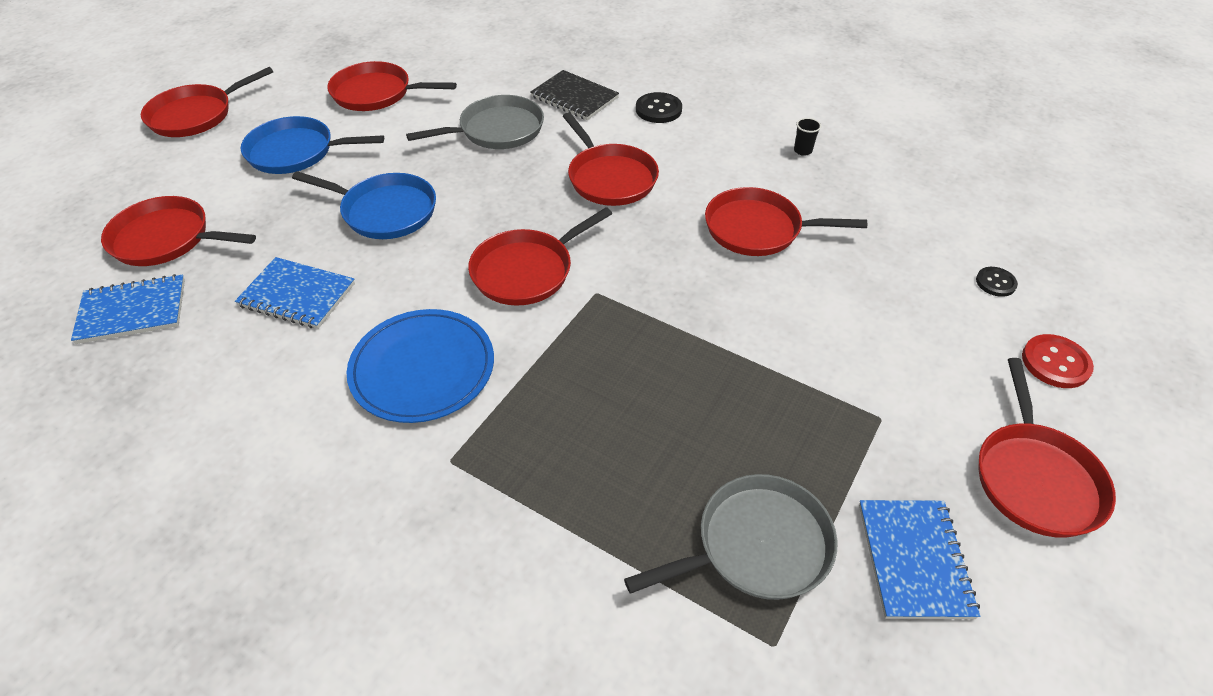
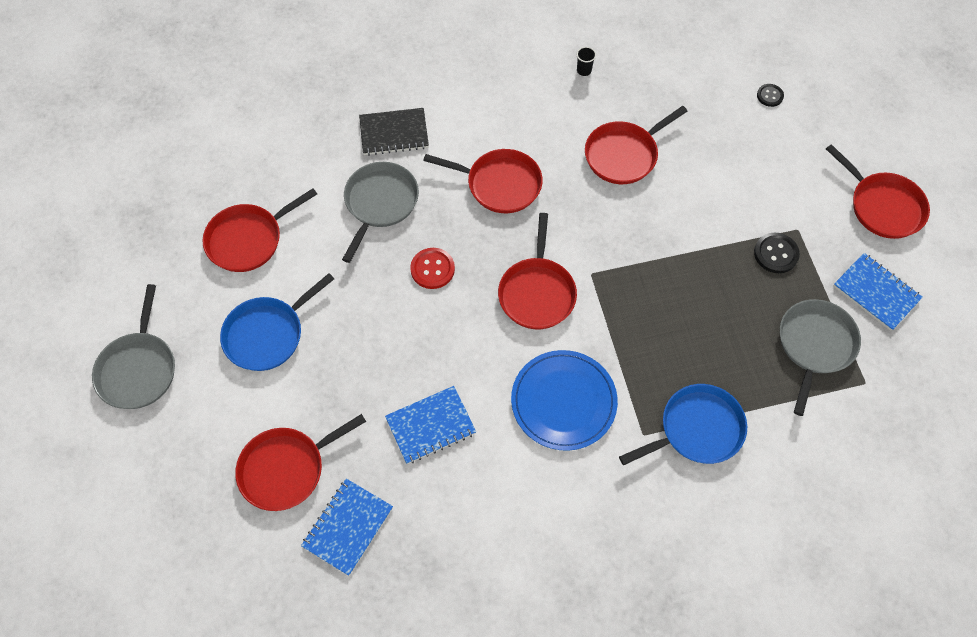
camera: 45 degrees left, 15 degrees up
red pan [141,67,273,137] -> grey pan [92,284,175,409]
blue pan [292,171,436,239] -> blue pan moved to [619,384,747,465]
black button [636,92,682,123] -> black button moved to [754,233,800,273]
red button [1022,334,1094,388] -> red button moved to [410,248,455,289]

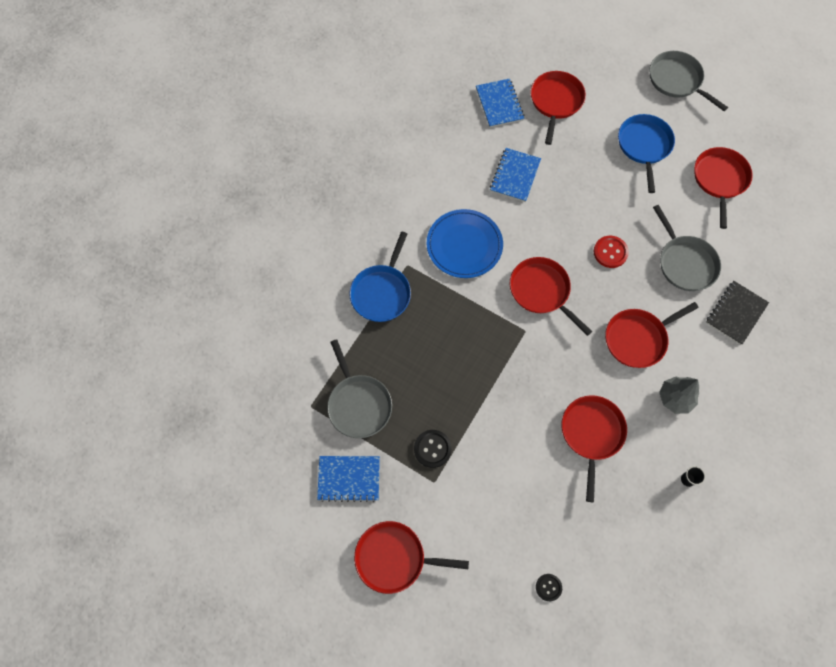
camera: 135 degrees right, 5 degrees up
none -> grey tree [659,376,699,414]

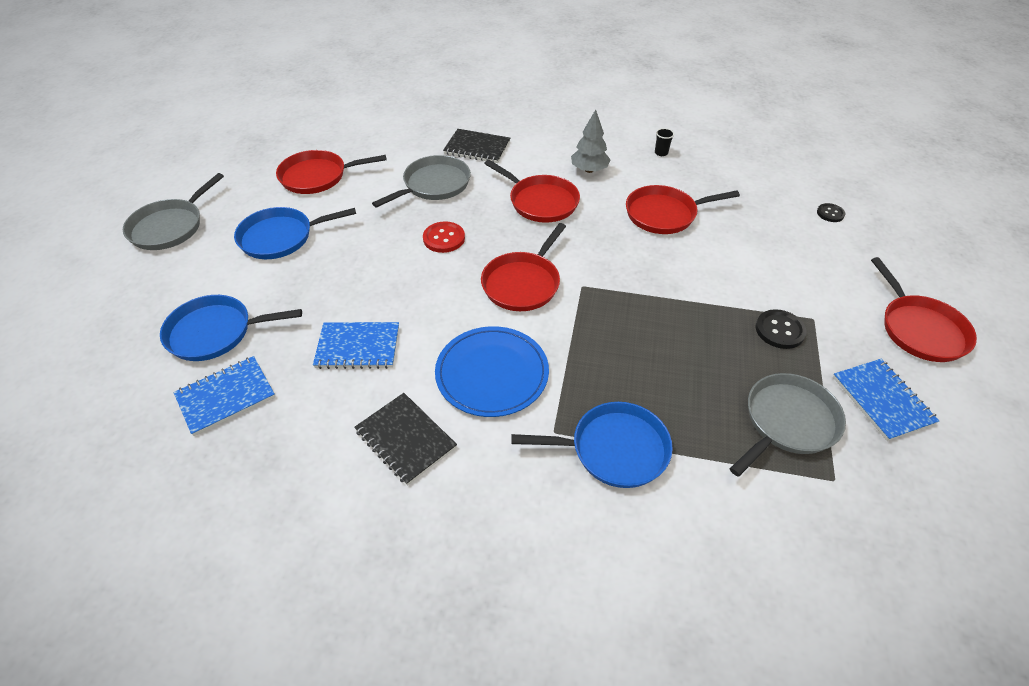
camera: 110 degrees left, 20 degrees down
red pan [530,71,586,145] -> blue pan [160,295,302,361]
none -> black notebook [354,393,457,486]

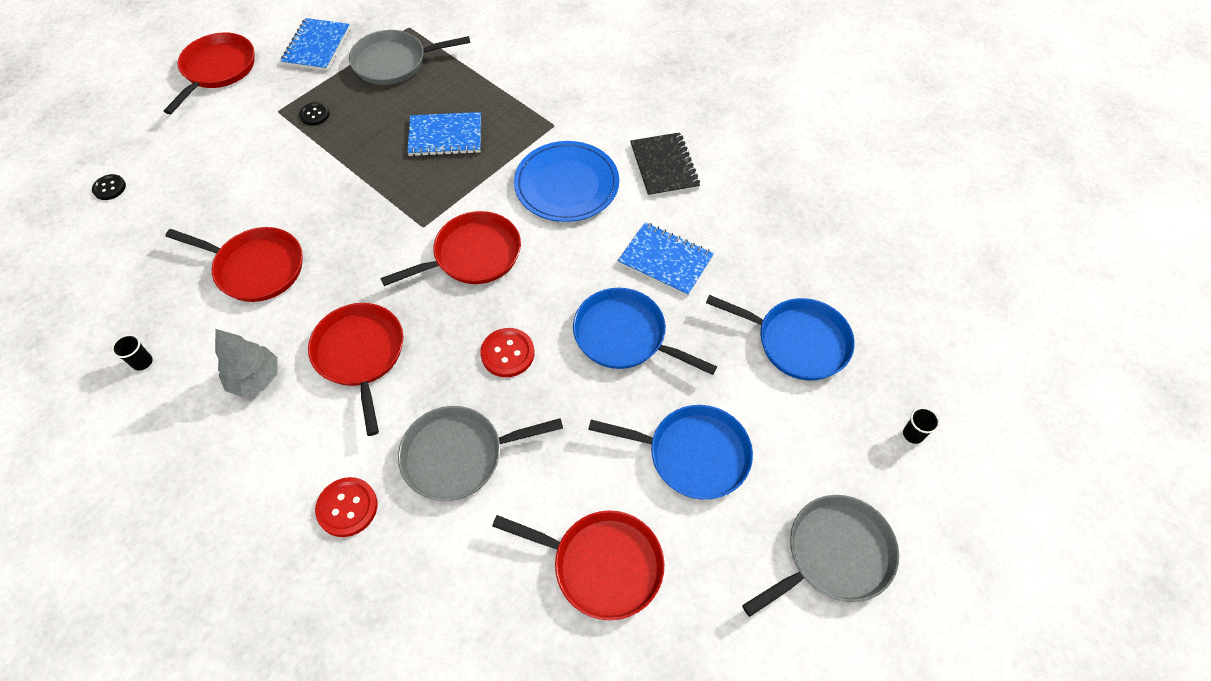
camera: 150 degrees left, 10 degrees up
blue notebook [174,356,275,436] -> blue notebook moved to [407,112,481,157]
black notebook [443,129,510,163] -> red button [315,477,377,537]
blue pan [511,402,673,488] -> blue pan moved to [573,288,717,375]
black button [755,309,807,349] -> black button [299,102,330,125], size x0.65
none -> black cup [903,407,940,444]

